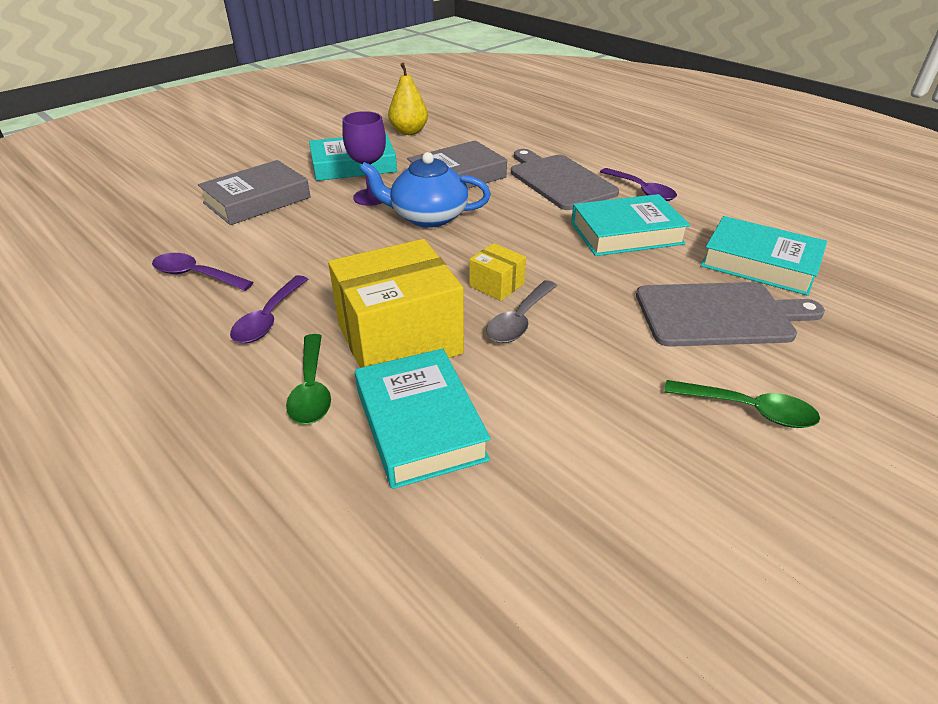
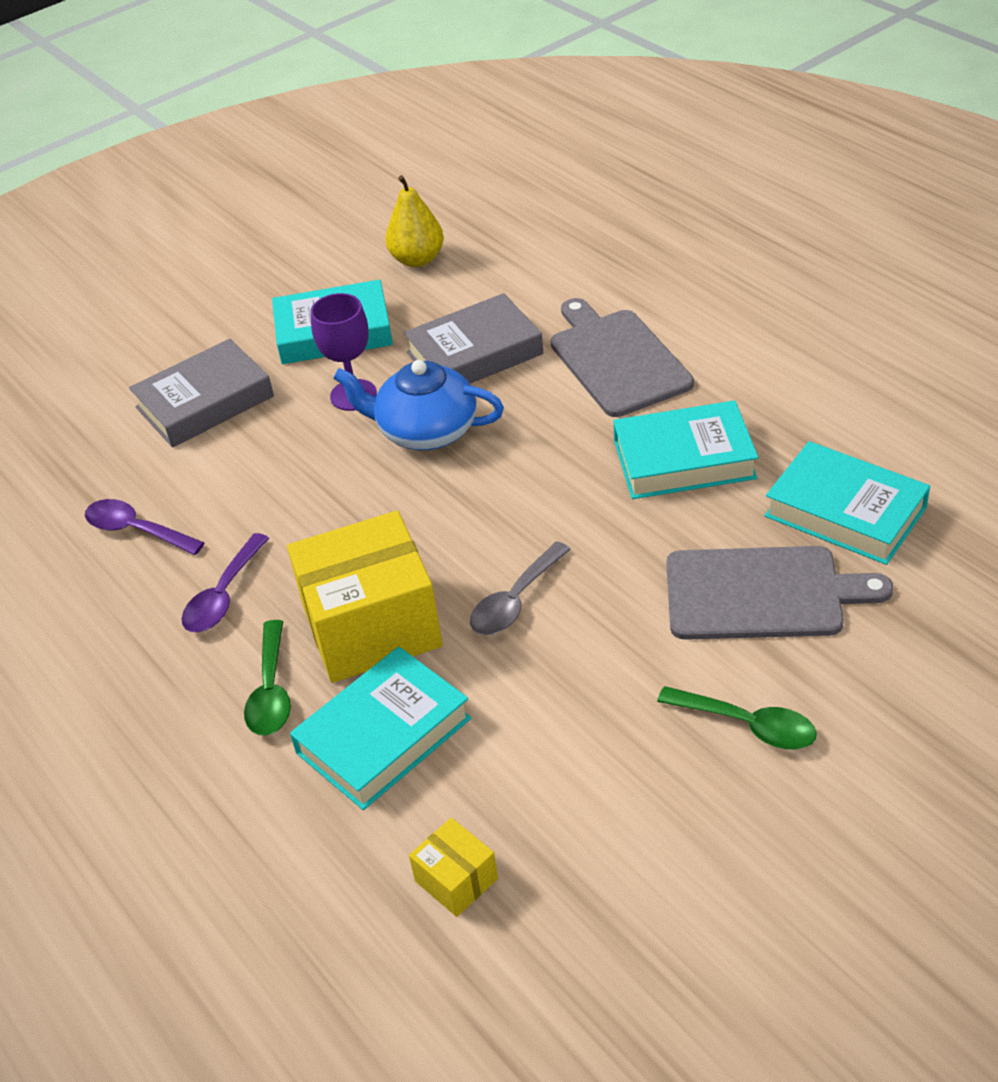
camera: 10 degrees right, 5 degrees up
turquoise book [355,349,491,489] -> turquoise book turned 60 degrees clockwise [290,647,471,810]
yellow box [469,243,526,301] -> yellow box moved to [409,818,498,917]
purple spoon [600,168,677,201] -> none

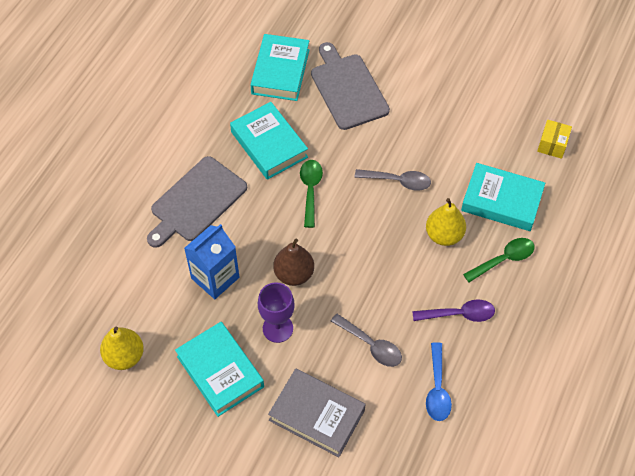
camera: 120 degrees left, 15 degrees up
purple spoon [85,499,204,555] -> blue spoon [426,342,452,421]
yellow box [287,511,443,683] -> yellow pear [426,198,466,246]
blue teapot [333,360,504,450] -> brown pear [273,238,314,286]
grey book [404,293,543,383] -> blue carton [184,224,239,299]
green spoon [657,686,817,750] -> green spoon moved to [300,160,323,228]
none -> grey spoon [331,314,402,367]

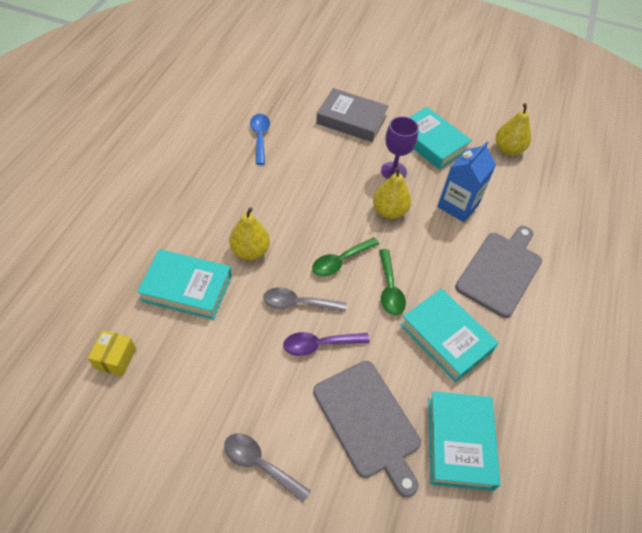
camera: 170 degrees right, 5 degrees down
brown pear [273,238,314,286] -> yellow pear [373,167,411,219]
grey spoon [331,314,402,367] -> grey spoon moved to [224,433,310,502]
purple spoon [412,299,495,322] -> purple spoon moved to [283,332,370,356]
green spoon [463,238,534,282] -> green spoon moved to [312,237,379,276]

